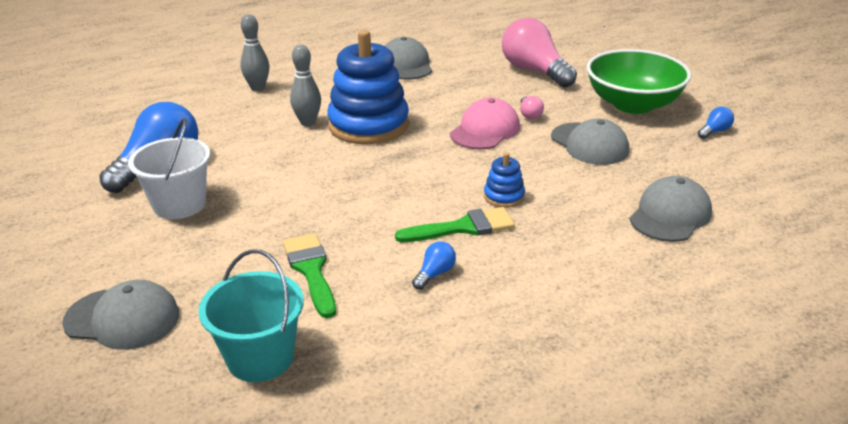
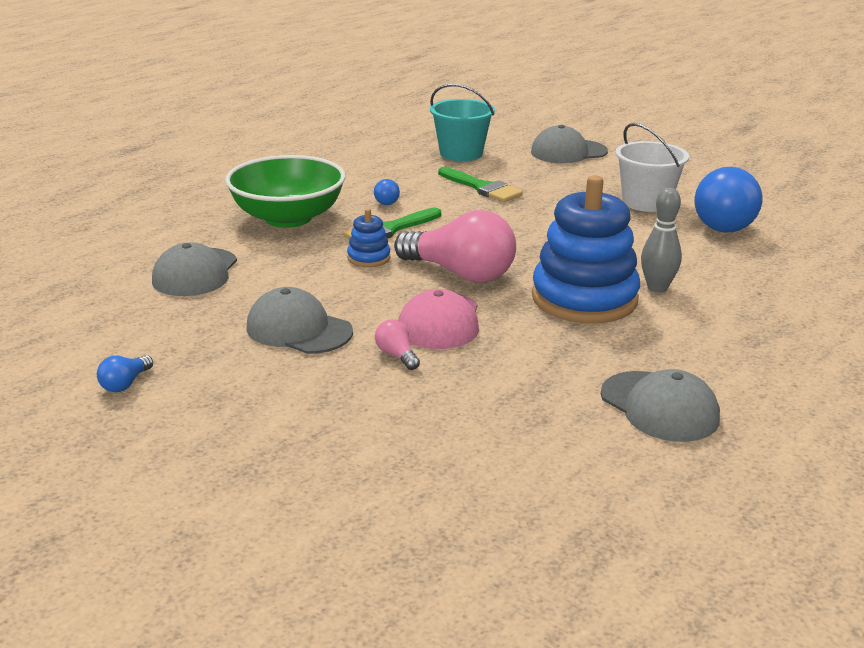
camera: 155 degrees right, 5 degrees down
grey bowling pin [240,14,269,91] -> none
pink light bulb [502,18,577,87] -> pink light bulb moved to [394,210,516,283]
green bowl [587,49,691,114] -> green bowl moved to [225,155,346,228]

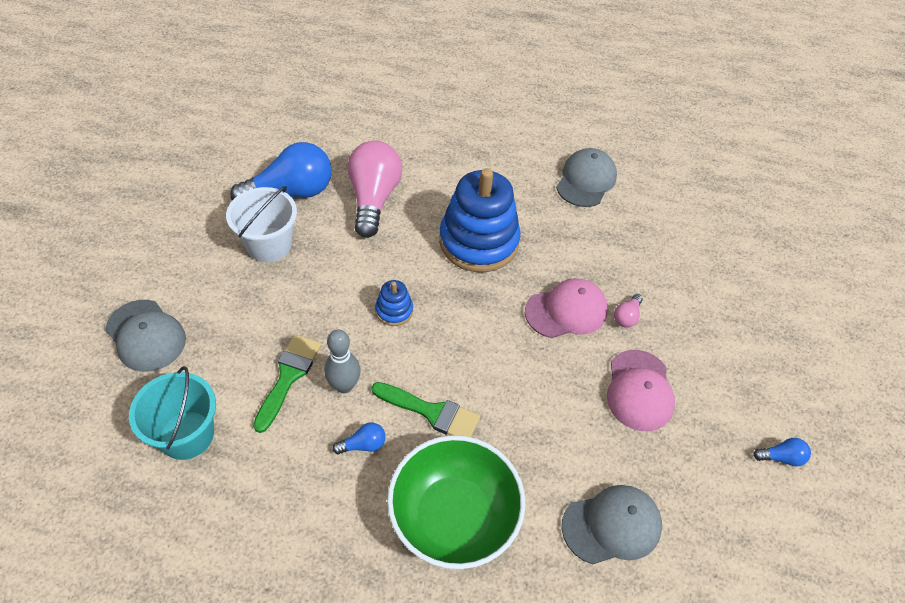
camera: 120 degrees left, 25 degrees up
grey cap [246,287,353,354] -> pink cap [607,350,675,431]
blue stacking toy [347,209,391,267] -> blue stacking toy moved to [375,280,413,326]
pink light bulb [394,210,516,283] -> pink light bulb moved to [348,141,402,238]
grey bowling pin [641,188,682,293] -> grey bowling pin moved to [324,330,361,393]

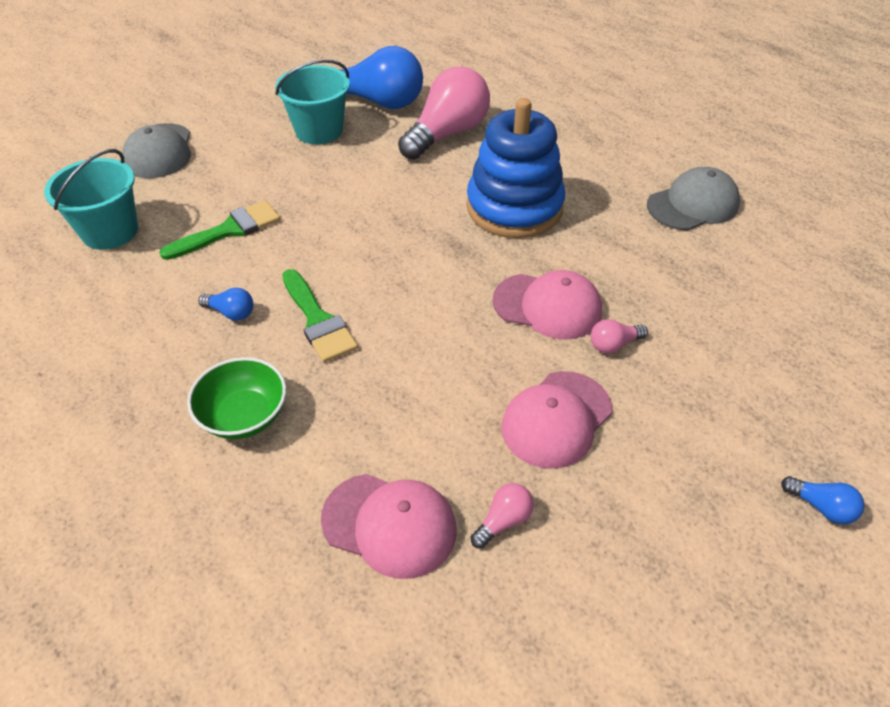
camera: 40 degrees right, 5 degrees down
white bucket [226,186,297,262] -> turquoise bucket [275,59,350,144]
grey bowling pin [324,330,361,393] -> none
blue stacking toy [375,280,413,326] -> none
green bowl [387,435,525,569] -> green bowl [187,357,286,439], size x0.59
grey cap [562,485,662,564] -> pink cap [321,474,457,579]
blue light bulb [753,438,811,467] -> blue light bulb moved to [781,476,865,524]
none -> pink light bulb [471,483,534,549]

